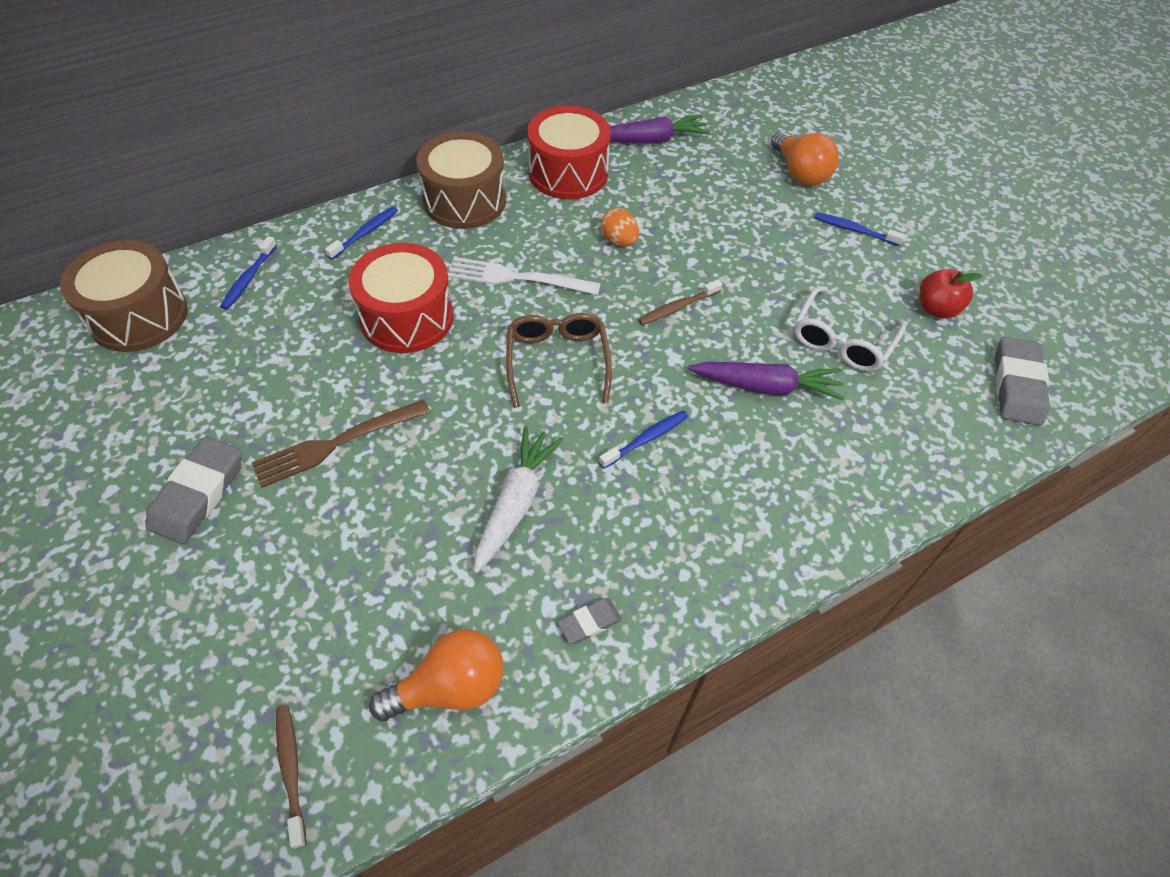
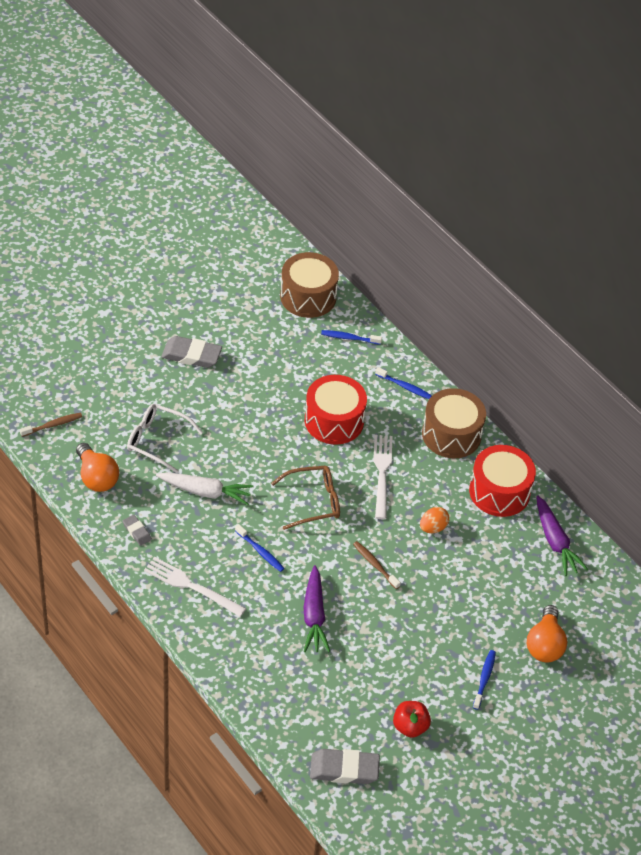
camera: 80 degrees right, 5 degrees down
brown fork [252,399,430,488] -> none
orange light bulb [771,131,839,186] -> orange light bulb turned 45 degrees counterclockwise [527,605,567,662]
white glasses [794,286,906,372] -> white glasses moved to [127,404,203,473]
none -> white fork [144,557,246,617]

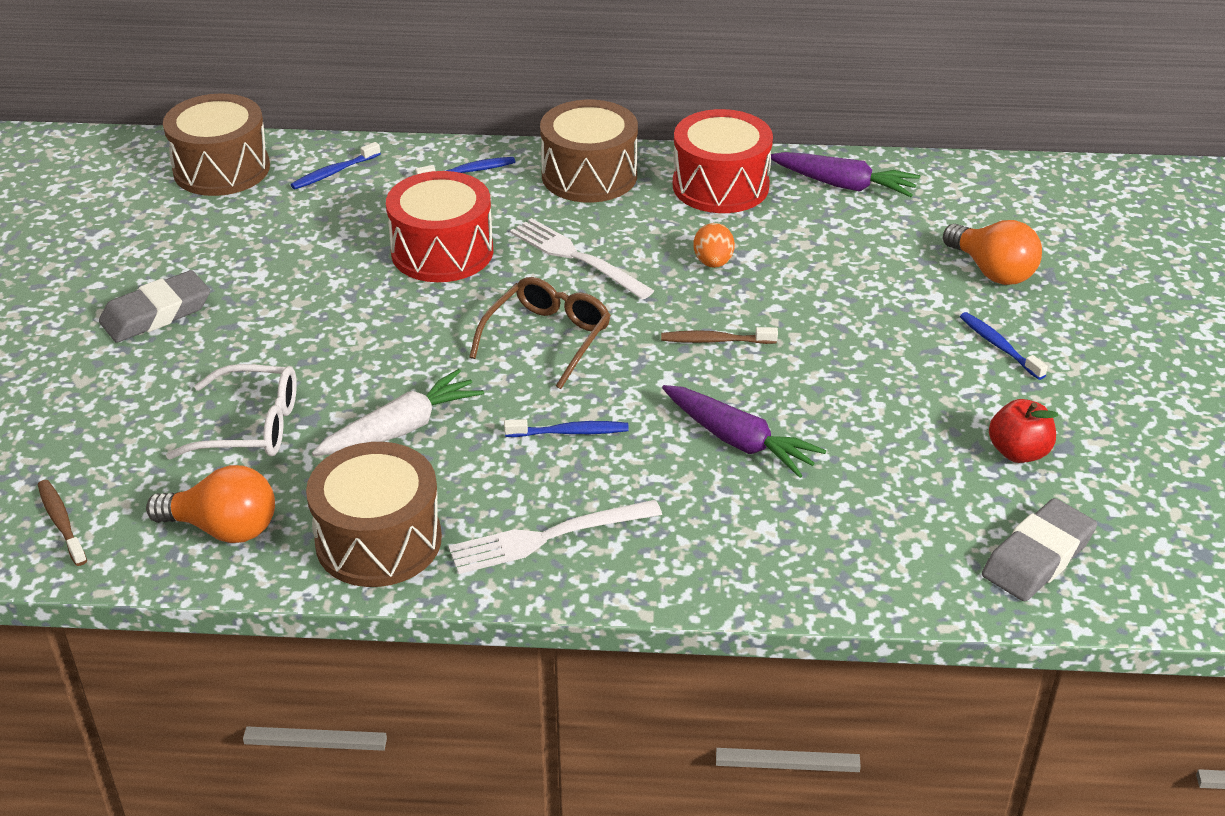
camera: 45 degrees left, 10 degrees down
brown toothbrush [20,413,82,437] -> brown toothbrush turned 45 degrees counterclockwise [38,480,87,566]
grey eraser [122,515,152,546] -> brown drum [306,442,442,587]
white glasses [127,404,203,473] -> white glasses turned 150 degrees counterclockwise [166,364,297,459]

